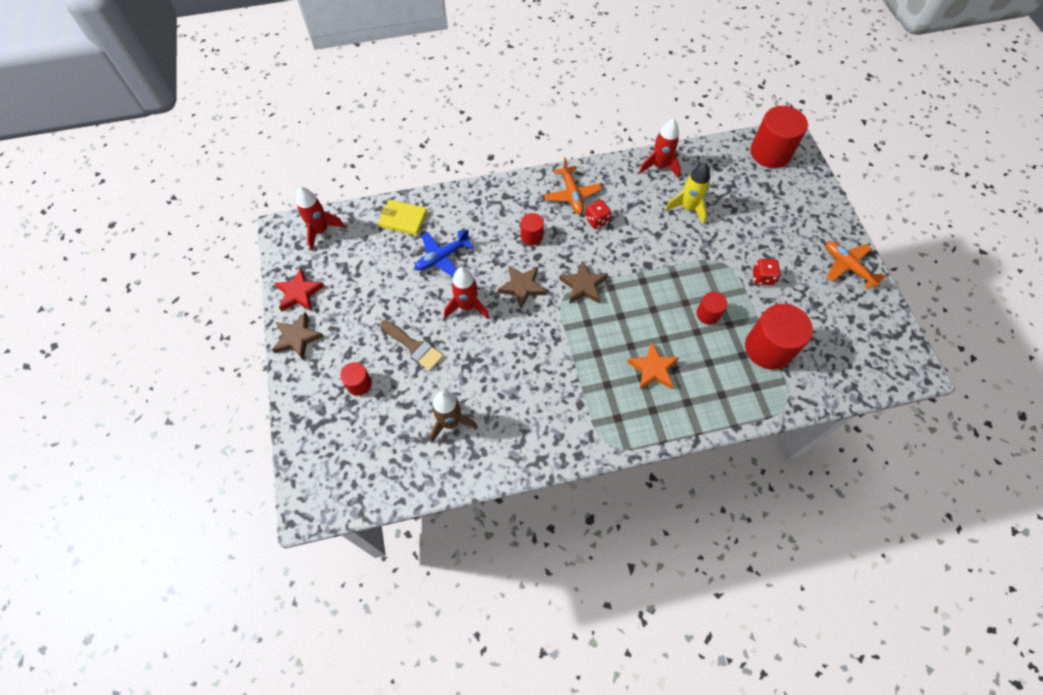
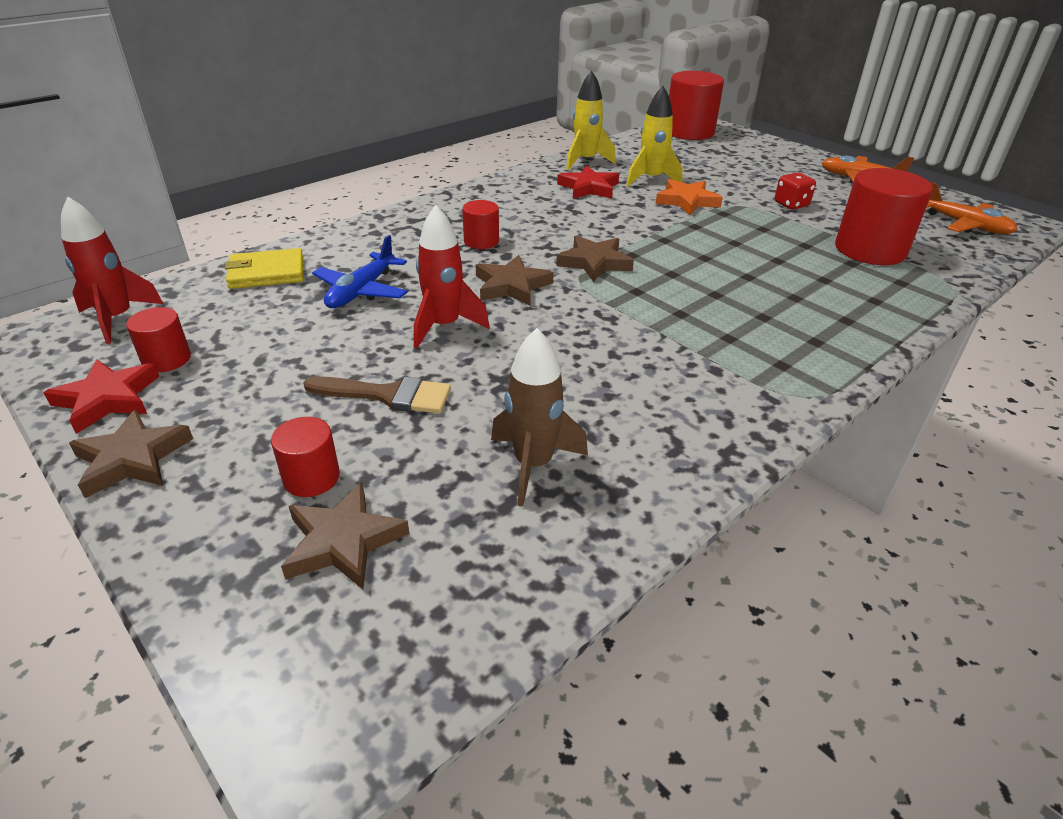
camera: 30 degrees left, 25 degrees down
orange plane [544,158,602,214] -> orange plane moved to [927,182,1017,234]
red dice [585,200,611,229] -> none
orange star [627,342,679,389] -> orange star moved to [655,179,723,215]
red rocket [639,118,681,178] -> yellow rocket [566,71,616,170]
red cylinder [696,292,727,325] -> red cylinder moved to [126,307,191,372]
none -> brown star [281,482,409,589]
none -> red star [557,165,619,199]

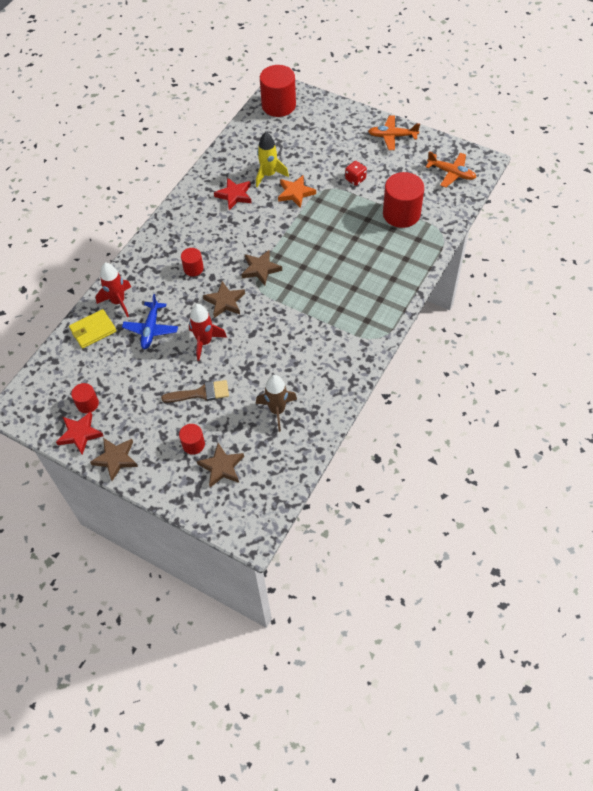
camera: 15 degrees left, 20 degrees up
red rocket [61,197,164,344] -> red rocket moved to [96,263,131,317]
yellow rocket [566,71,616,170] -> none

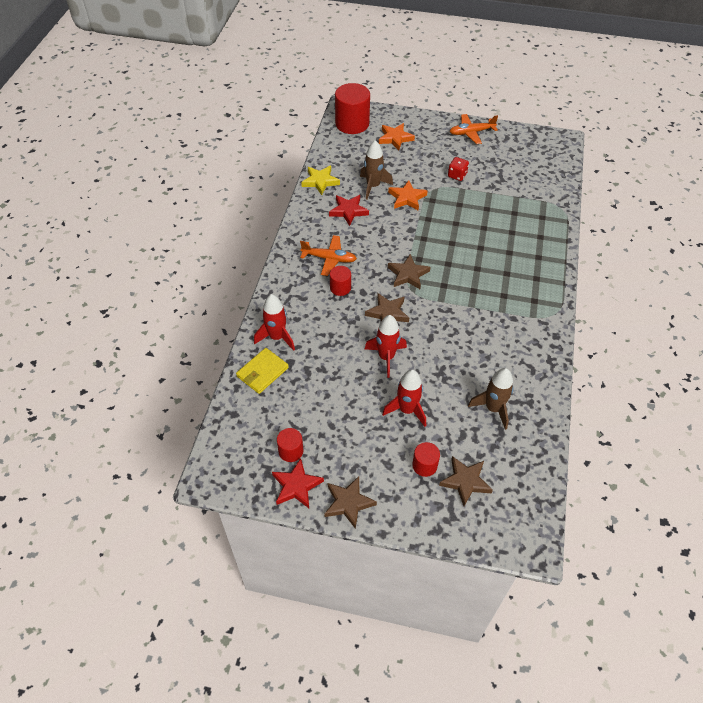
camera: 20 degrees left, 5 degrees down
blue plane [122,294,178,349] -> none
brown brush [161,380,229,403] -> red rocket [382,369,426,427]
yellow rocket [256,132,289,187] -> brown rocket [360,140,393,200]
red cylinder [383,172,424,228] -> none
orange plane [426,151,476,188] -> orange plane moved to [300,235,357,276]
none -> yellow star [301,166,340,195]
none -> orange star [379,123,415,150]

